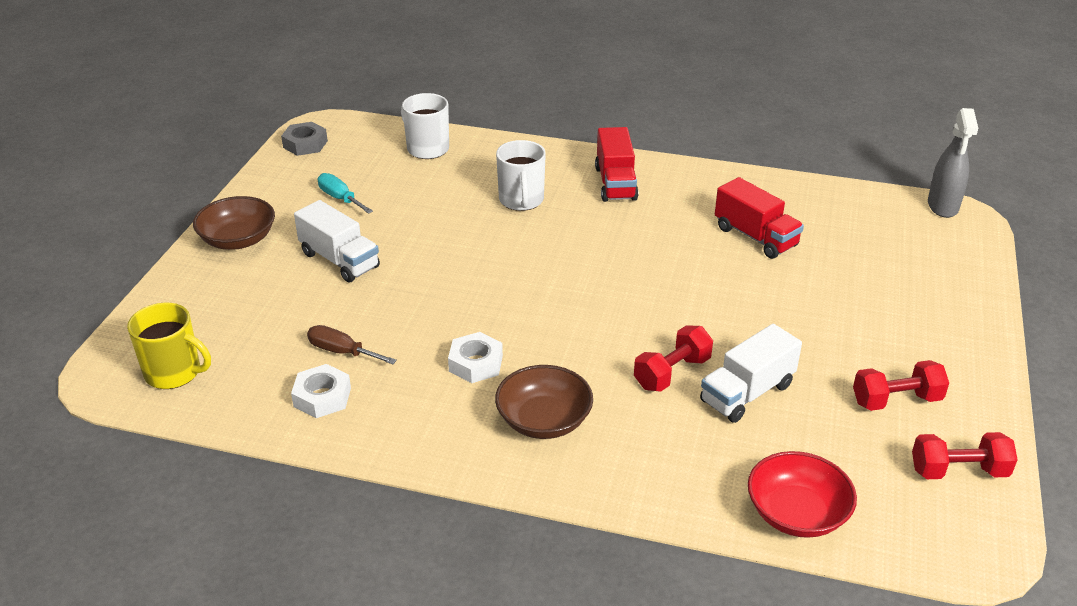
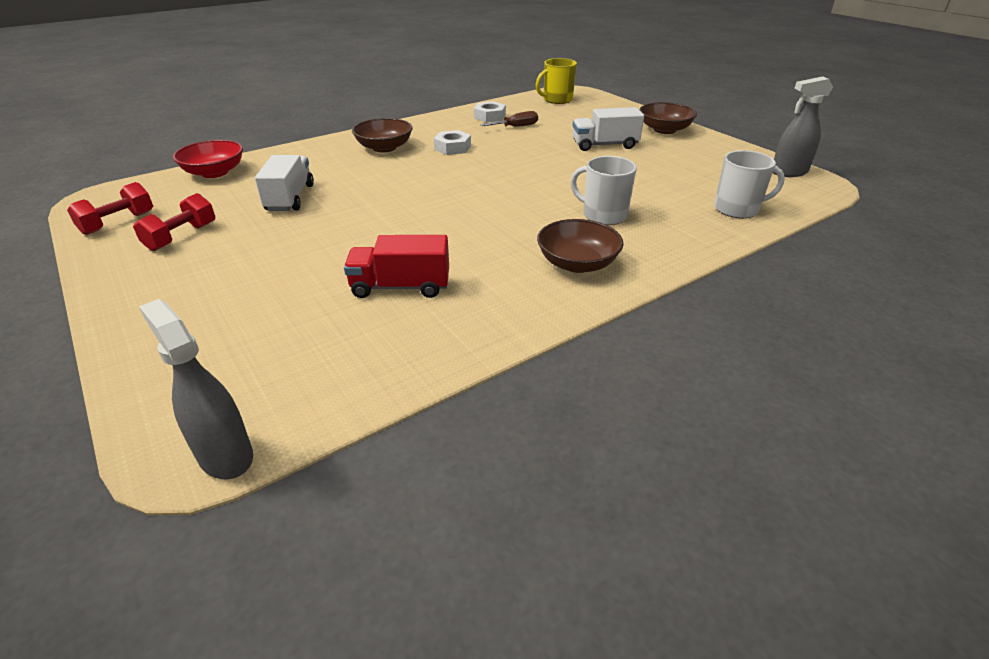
camera: 130 degrees right, 0 degrees up
grey nut [281,122,328,156] -> grey spray bottle [773,76,833,177]
turquoise screwdriver [318,173,373,214] -> none
red truck [595,127,639,202] -> brown bowl [537,219,624,273]
red dumbbell [634,325,713,392] -> none

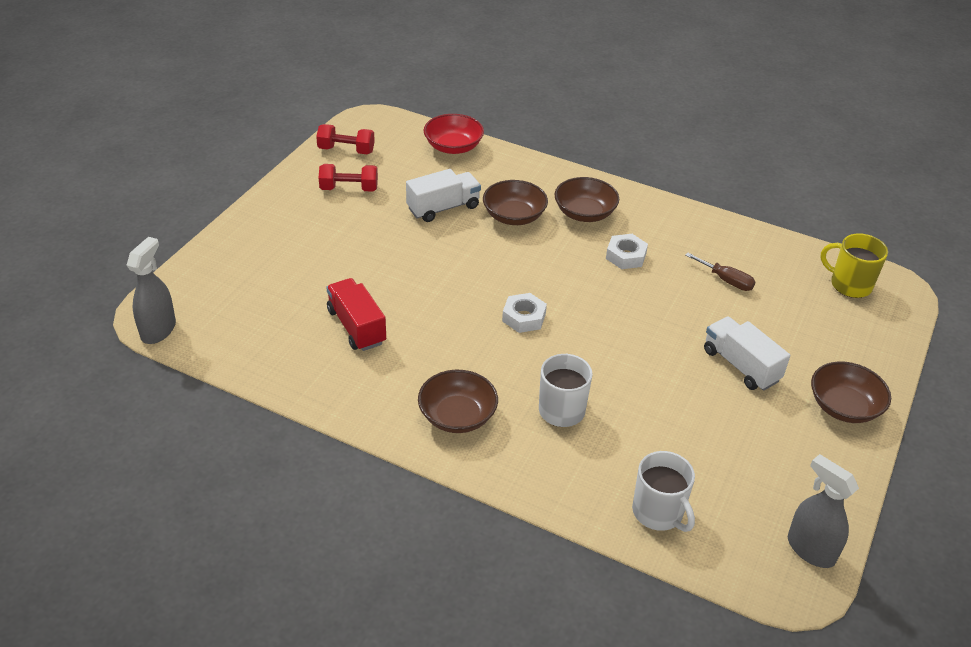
camera: 60 degrees right, 5 degrees up
white nut [474,101,506,123] -> white nut moved to [502,293,547,333]
none -> brown bowl [483,180,548,225]

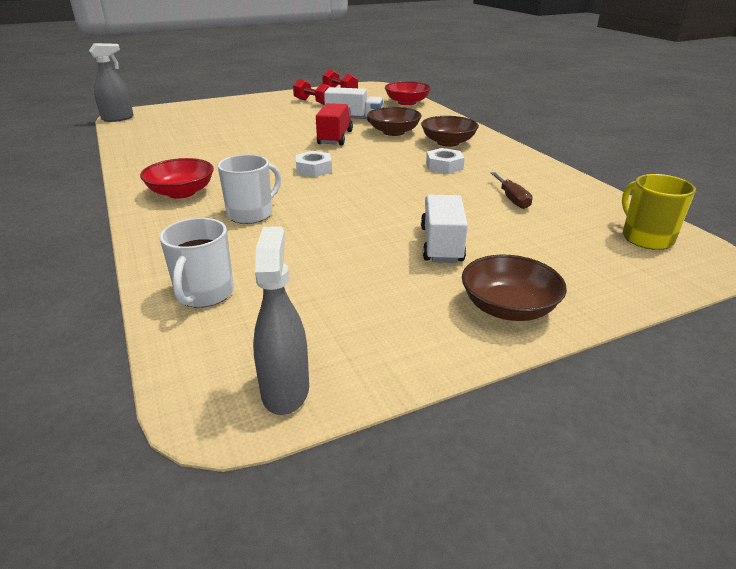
camera: 40 degrees right, 10 degrees down
red truck [326,278,386,351] -> red truck moved to [316,103,353,145]
brown bowl [418,370,498,433] -> red bowl [140,158,214,199]

